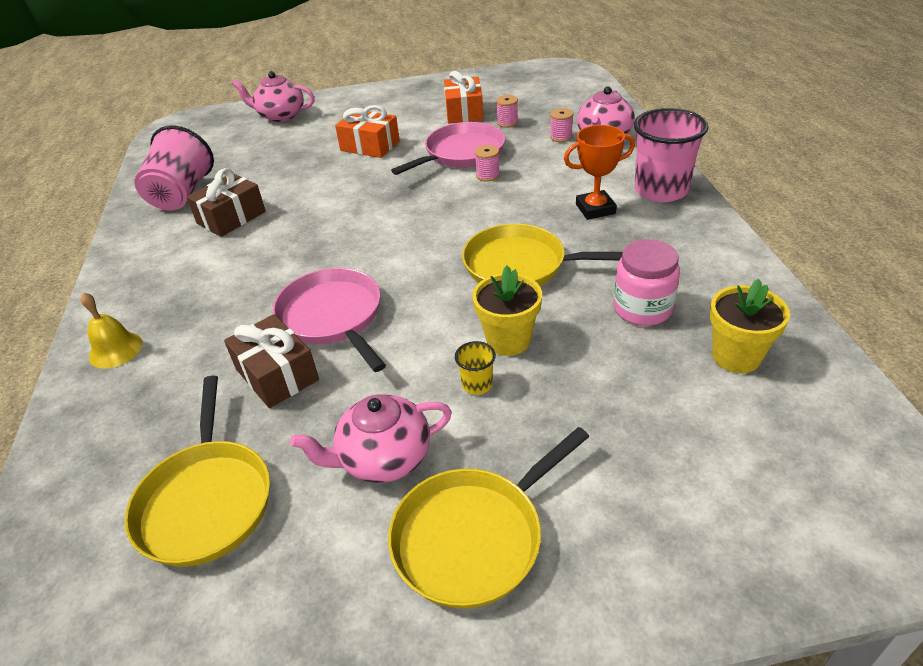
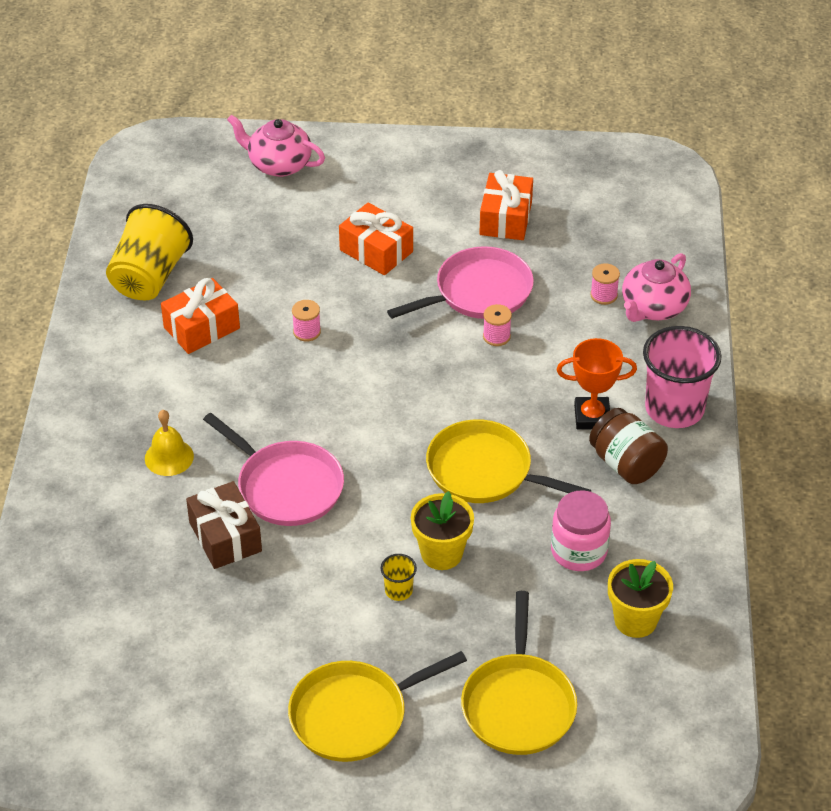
camera: 10 degrees right, 5 degrees up
yellow bell [80,292,143,369] -> yellow bell moved to [145,410,194,476]
yellow pan [125,376,270,567] -> yellow pan moved to [461,591,577,755]
pink cup [134,125,214,210] -> yellow cup [106,204,193,300]
brown gift [186,168,266,237] -> orange gift [161,278,240,354]
pink pan [273,268,386,372] -> pink pan turned 150 degrees clockwise [203,413,344,526]
pink teapot [290,394,452,483] -> none
pink spool [496,95,518,128] -> pink spool moved to [292,300,321,341]
none -> brown jar [589,408,668,484]

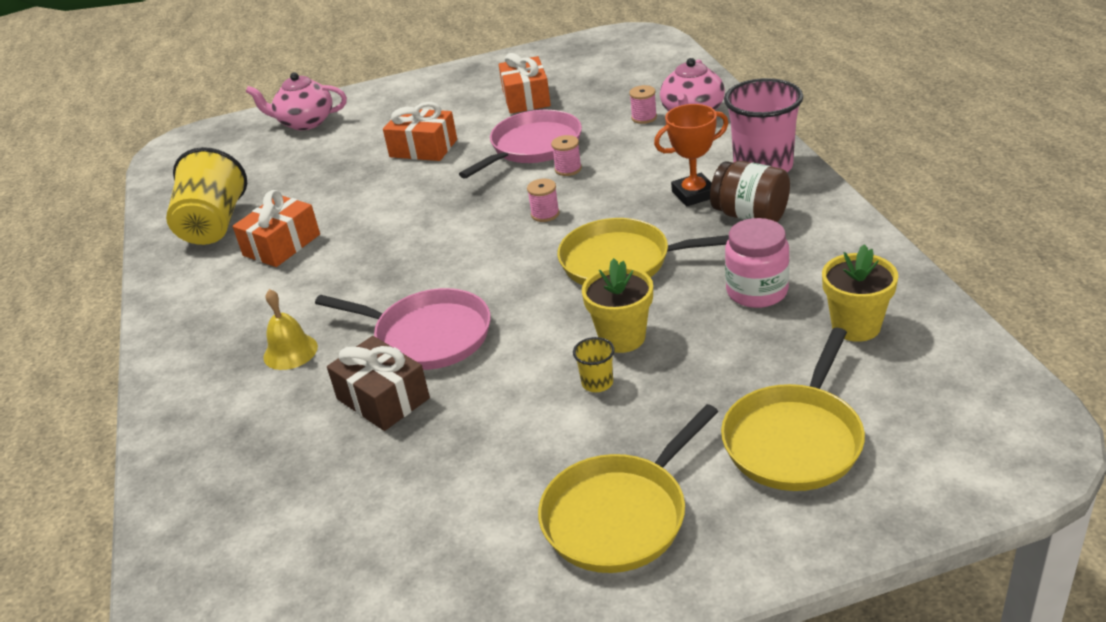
camera: 15 degrees left, 10 degrees down
pink spool [292,300,321,341] -> pink spool moved to [527,179,560,222]
yellow pan [461,591,577,755] -> yellow pan turned 45 degrees clockwise [721,328,865,491]

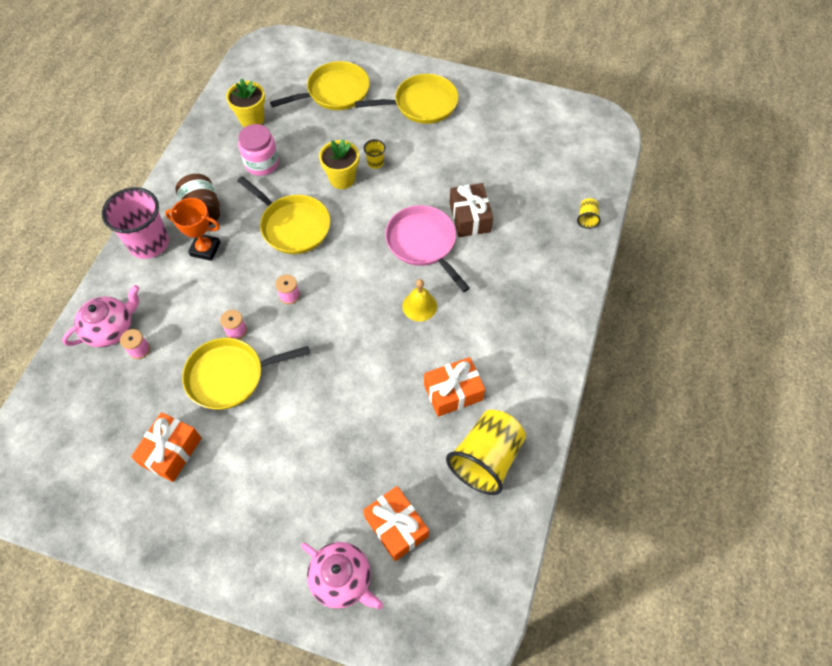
camera: 150 degrees left, 25 degrees up
yellow bell [263,289,318,370] -> yellow bell moved to [402,279,437,321]
orange gift [383,102,457,161] -> orange gift moved to [363,486,429,561]
pink pan [459,110,582,179] -> yellow pan [182,338,310,410]
none -> yellow cup [577,198,600,229]

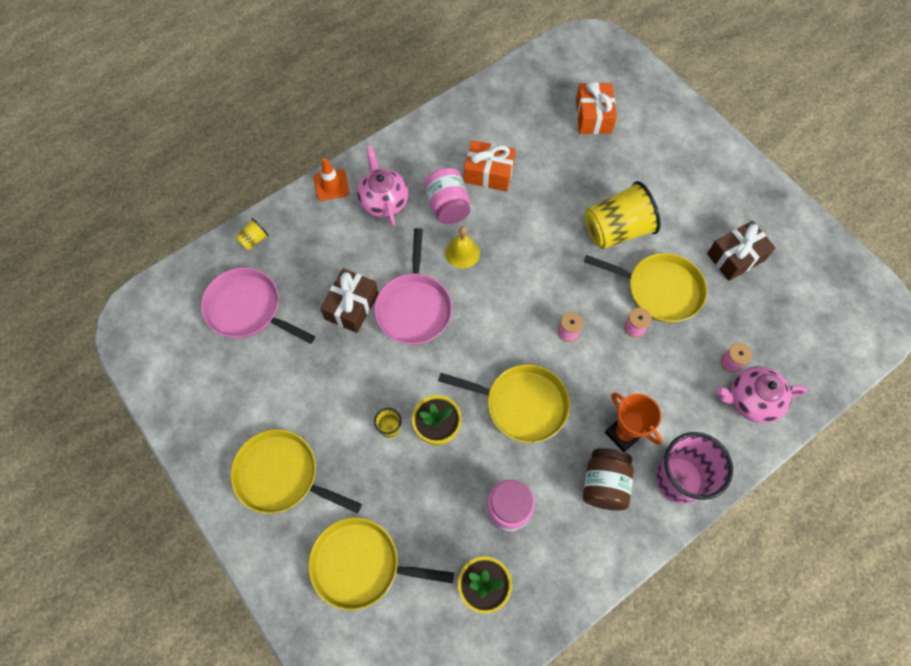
camera: 145 degrees left, 5 degrees up
orange gift [131,412,201,482] -> brown gift [707,221,775,281]
yellow pan [237,176,330,254] -> yellow pan turned 120 degrees clockwise [438,364,570,443]
pink teapot [301,542,383,610] -> pink teapot moved to [357,146,409,226]
yellow cup [446,410,526,495] -> yellow cup moved to [584,181,661,249]
none -> pink pan [201,267,315,344]
none -> orange traffic cone [314,158,349,201]
none -> pink jar [424,168,470,224]

